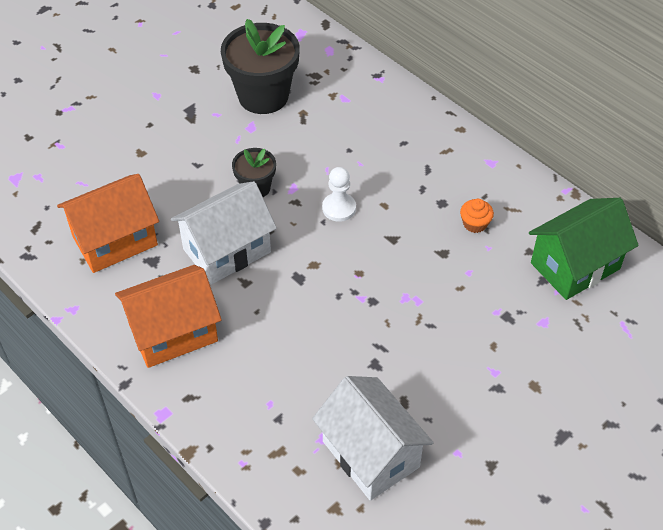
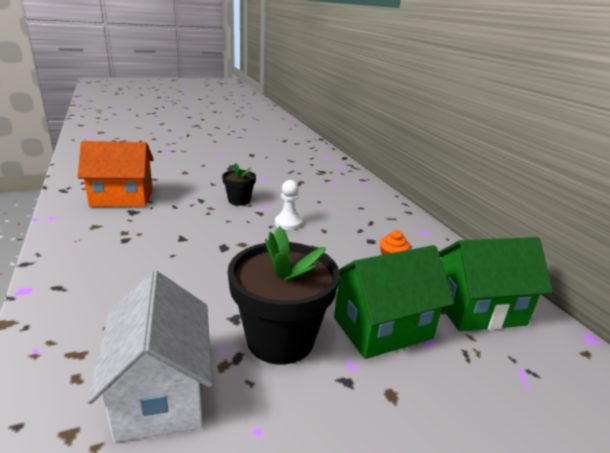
camera: 20 degrees right, 25 degrees down
orange house [115,265,222,368] -> none
white house [171,181,277,284] -> none
black flower pot [221,19,300,114] -> black flower pot moved to [228,226,340,365]
none -> green house [334,245,455,359]

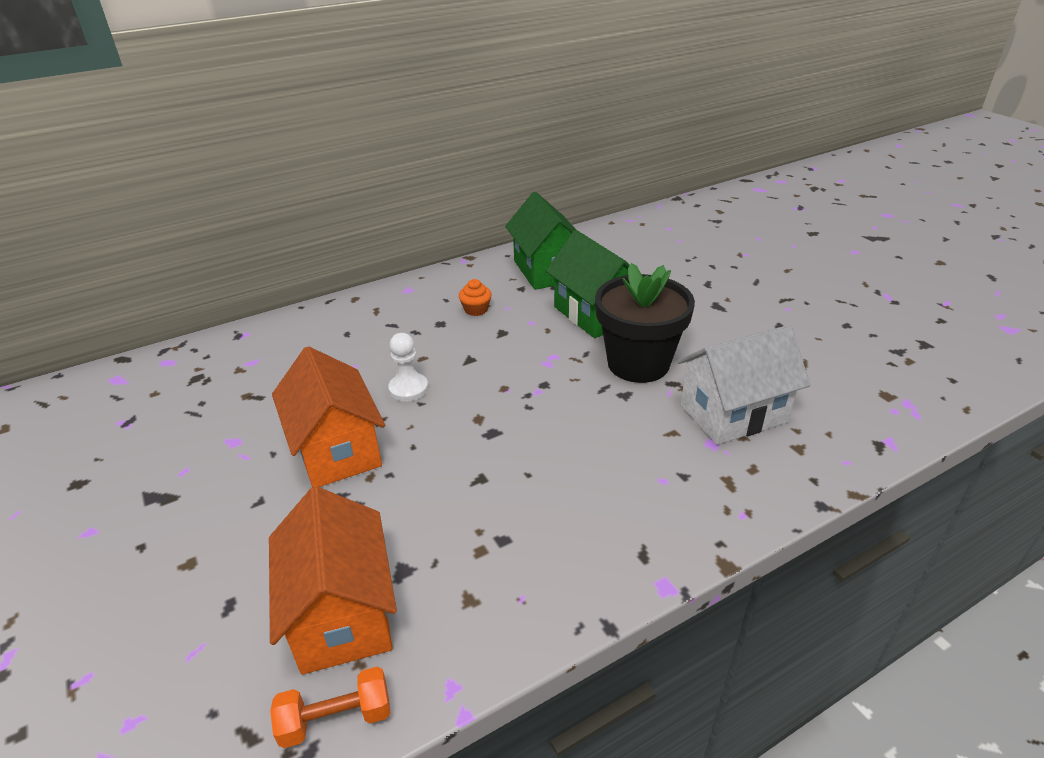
camera: 95 degrees left, 10 degrees up
black flower pot [222,164,256,206] -> orange house [272,346,385,487]
none -> orange dumbbell [270,666,390,748]

